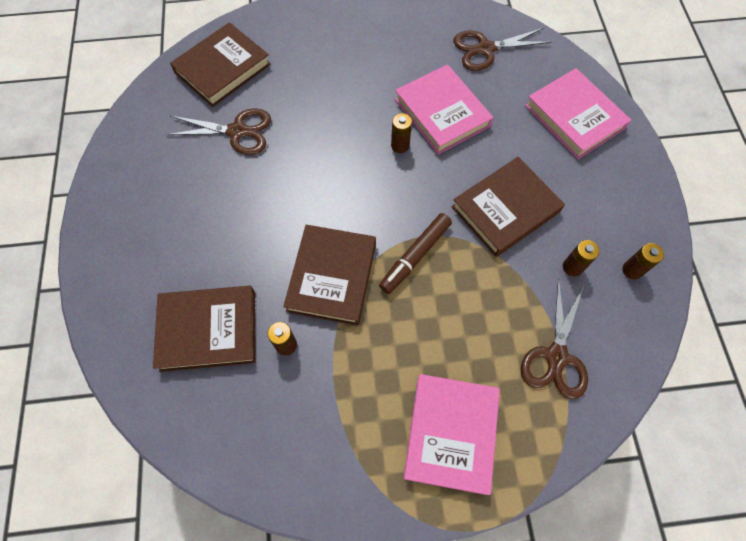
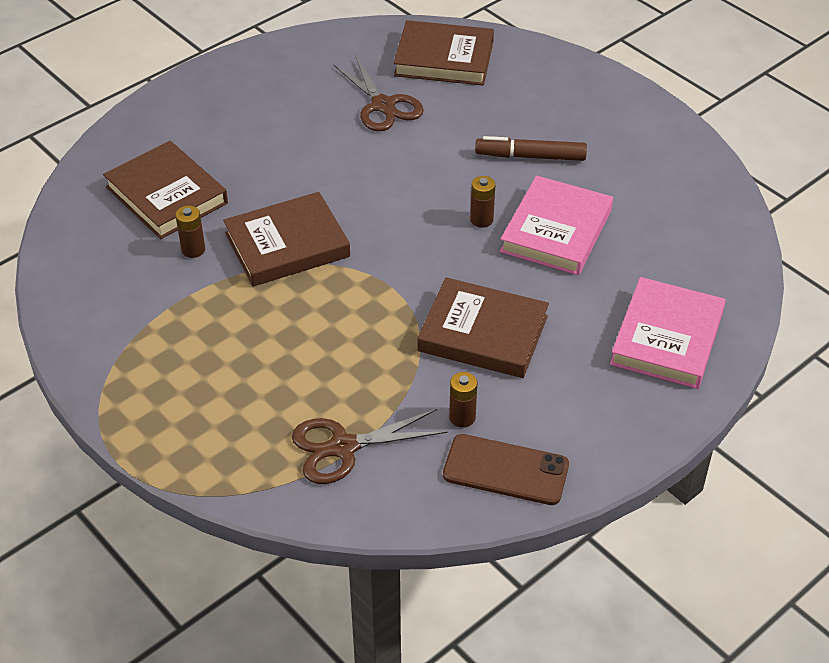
camera: 55 degrees right, 20 degrees down
brown marker [379,213,452,294] -> brown marker moved to [475,136,587,161]
pink book [403,374,500,495] -> none
brown scissors [453,28,552,71] -> none
brown battery [622,243,664,279] -> brown phone [443,434,569,505]

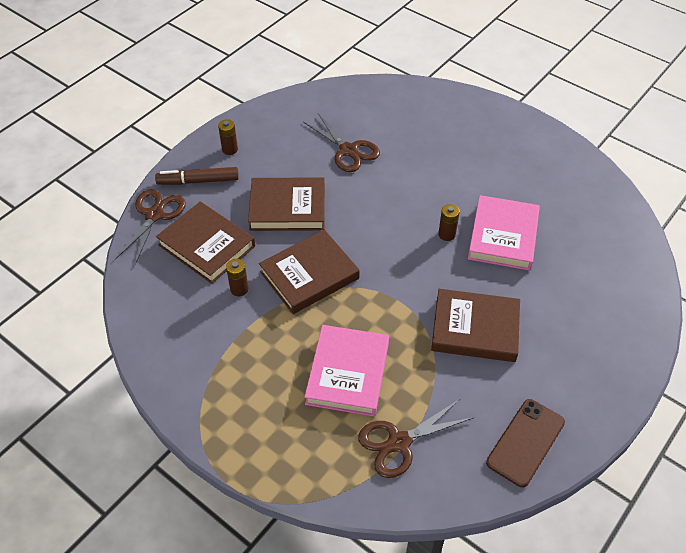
camera: 10 degrees left, 5 degrees up
brown book [394,20,494,85] -> brown book moved to [248,177,325,231]
brown phone [443,434,569,505] -> brown phone turned 60 degrees counterclockwise [486,399,565,487]
brown battery [449,372,477,428] -> brown battery moved to [218,119,238,155]
brown marker [475,136,587,161] -> brown marker moved to [155,167,239,185]
pink book [610,277,726,389] -> pink book moved to [305,325,389,416]
none -> brown scissors [115,189,186,265]

